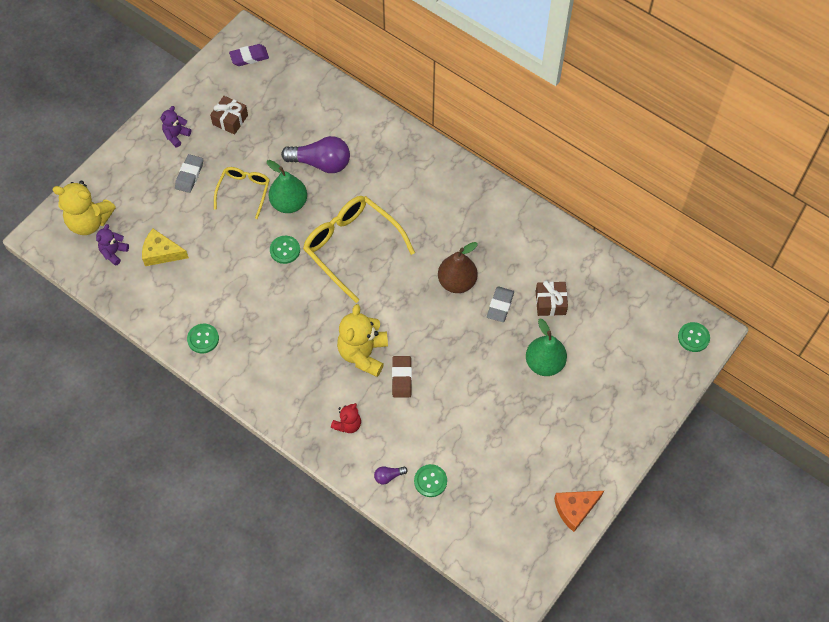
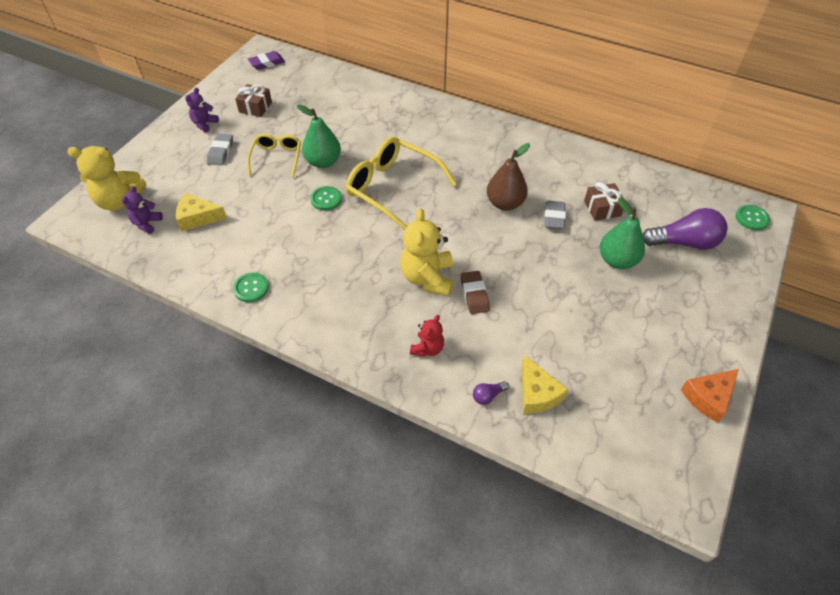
camera: 10 degrees left, 10 degrees down
purple light bulb [281,136,350,173] -> purple light bulb moved to [643,208,727,250]
green button [414,464,447,497] -> yellow cheese [522,355,568,413]

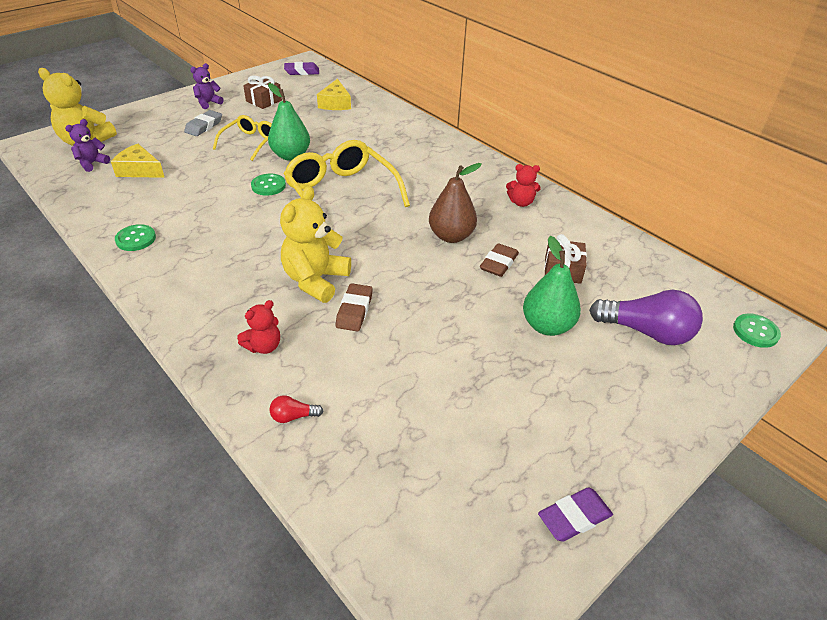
camera: 20 degrees right, 10 degrees down
purple light bulb [473,381,509,405] -> red light bulb [270,395,323,423]
yellow cheese [522,355,568,413] -> yellow cheese moved to [317,79,351,110]
grey eraser [545,200,566,229] -> brown eraser [480,243,519,277]
orange cheese [681,369,739,422] -> purple eraser [538,487,613,542]
none -> red teddy bear [506,164,541,207]

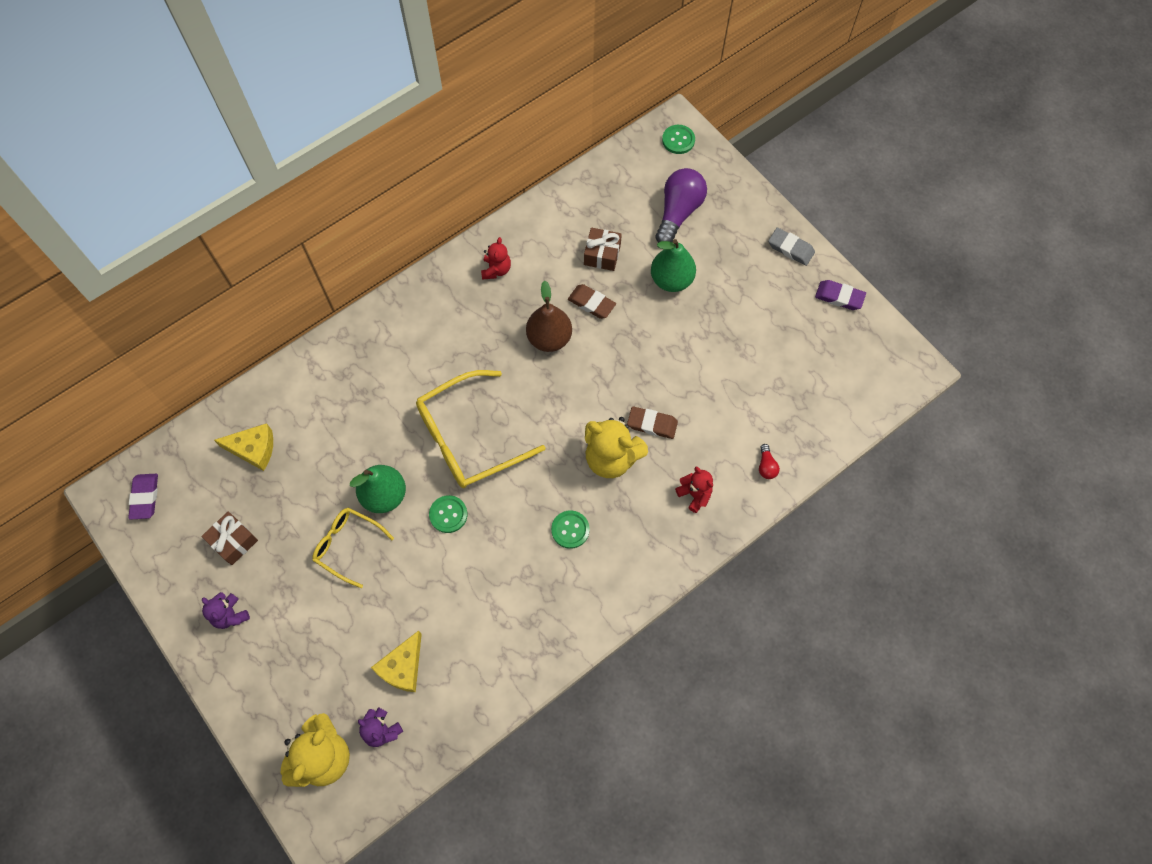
camera: 85 degrees left, 25 degrees up
green button [115,224,156,251] -> green button moved to [551,510,590,549]
grey eraser [184,110,222,136] -> grey eraser moved to [768,228,815,266]
purple eraser [538,487,613,542] -> purple eraser turned 45 degrees counterclockwise [815,280,866,310]

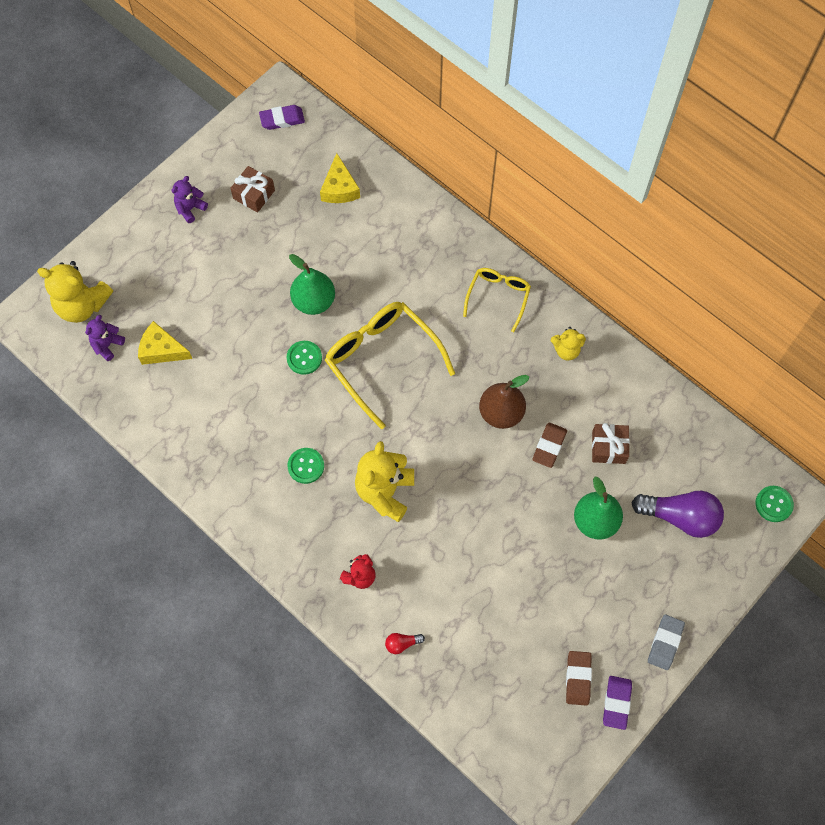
camera: 80 degrees right, 0 degrees up
yellow glasses [312,508,394,588] -> yellow glasses moved to [463,268,531,332]
red teddy bear [481,237,511,280] -> yellow teddy bear [551,327,586,361]
brown eraser [627,406,678,439] -> brown eraser moved to [566,651,592,706]

